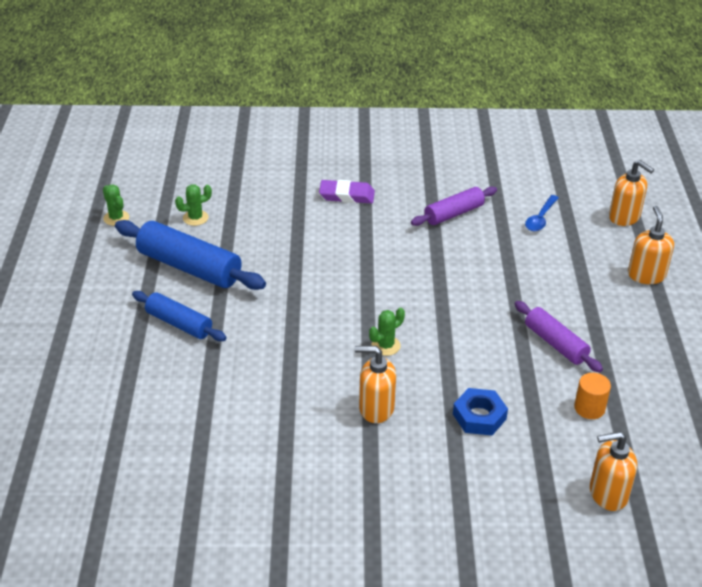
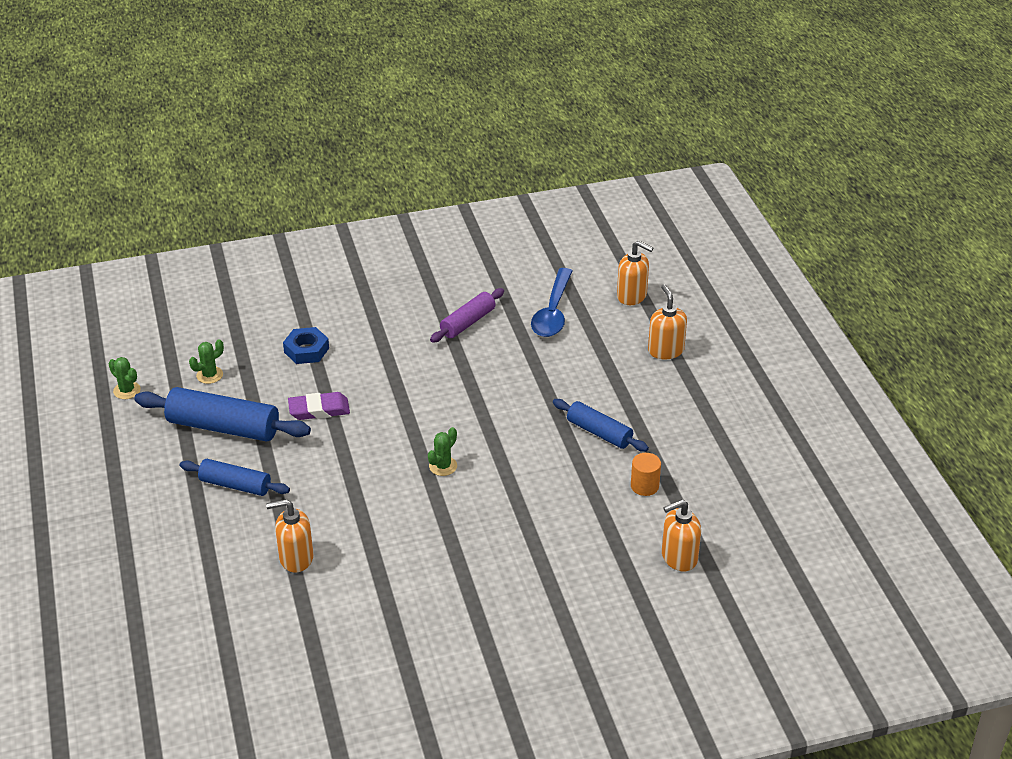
camera: 15 degrees left, 0 degrees up
purple eraser [319,180,375,203] -> purple eraser moved to [288,392,350,420]
orange soap dispenser [355,346,396,423] -> orange soap dispenser moved to [266,499,313,572]
blue nut [453,388,508,435] -> blue nut moved to [283,327,329,364]
purple rolling pin [515,301,603,372] -> blue rolling pin [553,399,649,452]
blue spoon [525,195,559,231] -> blue spoon [531,268,572,337], size x1.69

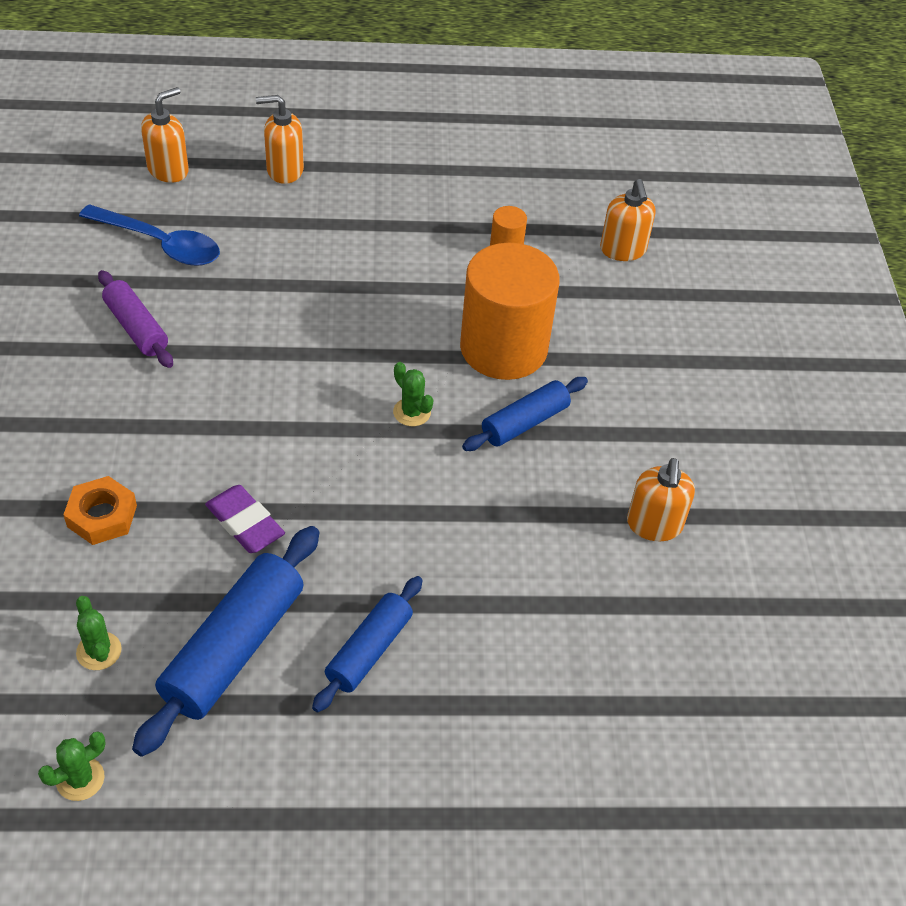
camera: 80 degrees left, 10 degrees up
orange soap dispenser [266,499,313,572] -> orange soap dispenser moved to [627,458,695,541]
blue nut [283,327,329,364] -> orange nut [63,476,137,545]
purple eraser [288,392,350,420] -> purple eraser turned 45 degrees counterclockwise [205,485,285,553]
blue rolling pin [553,399,649,452] -> blue rolling pin moved to [462,377,588,451]
none -> orange cylinder [460,243,559,380]

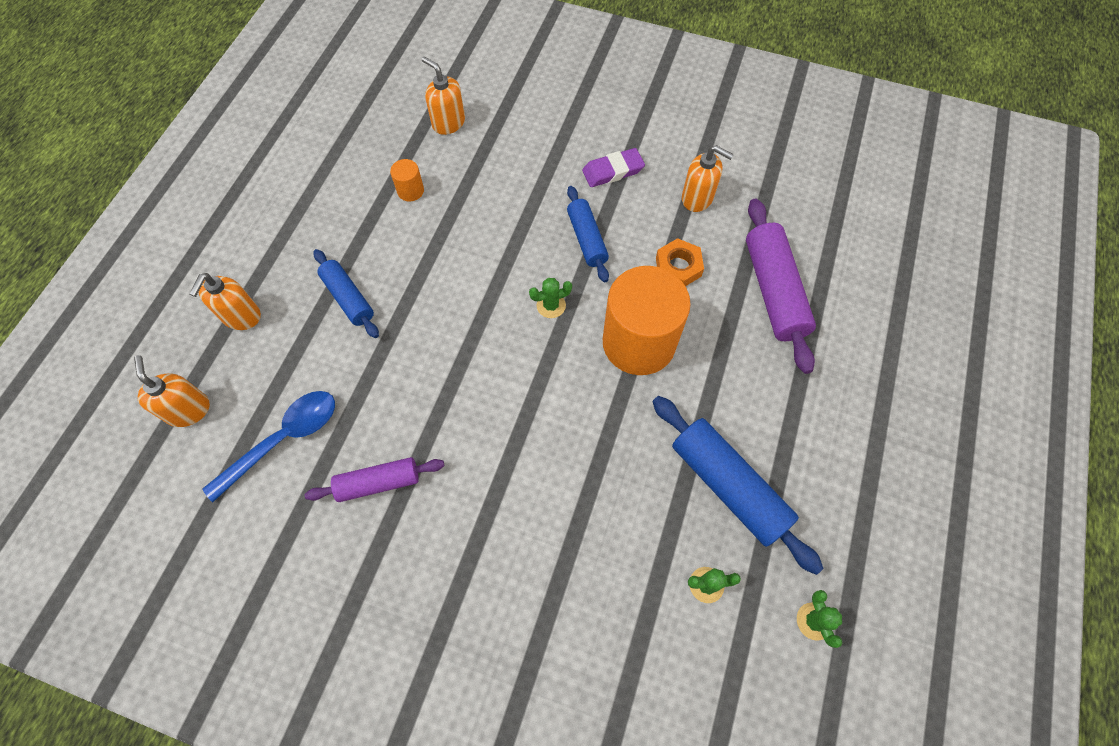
camera: 65 degrees left, 15 degrees up
orange nut [63,476,137,545] -> orange nut moved to [656,238,704,286]
purple eraser [205,485,285,553] -> purple eraser moved to [582,148,645,187]
blue rolling pin [312,576,423,712] -> blue rolling pin moved to [314,249,379,338]
orange cylinder [460,243,559,380] -> orange cylinder moved to [603,266,691,375]
orange soap dispenser [600,179,656,261] -> orange soap dispenser turned 150 degrees counterclockwise [422,57,465,135]
none -> purple rolling pin [746,198,816,374]

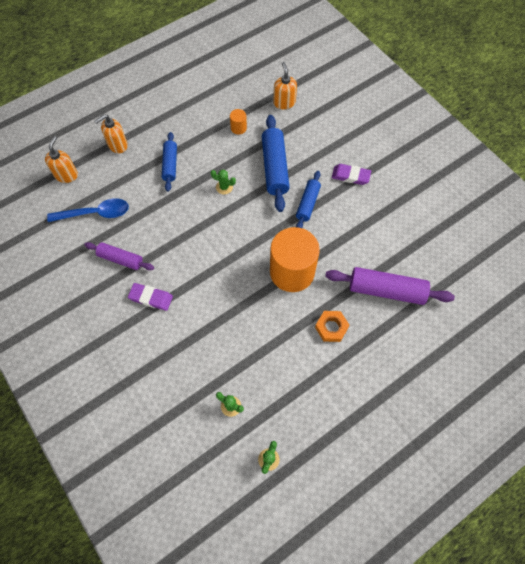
camera: 35 degrees right, 0 degrees up
green cactus [529,278,572,318] -> green cactus moved to [211,170,236,194]
blue rolling pin [653,396,824,575] -> blue rolling pin moved to [262,115,290,212]
orange nut [656,238,704,286] -> orange nut moved to [315,311,350,342]
orange soap dispenser [682,145,734,212] -> none
purple rolling pin [746,198,816,374] -> purple rolling pin turned 75 degrees clockwise [325,267,455,305]
none -> purple eraser [128,283,173,311]

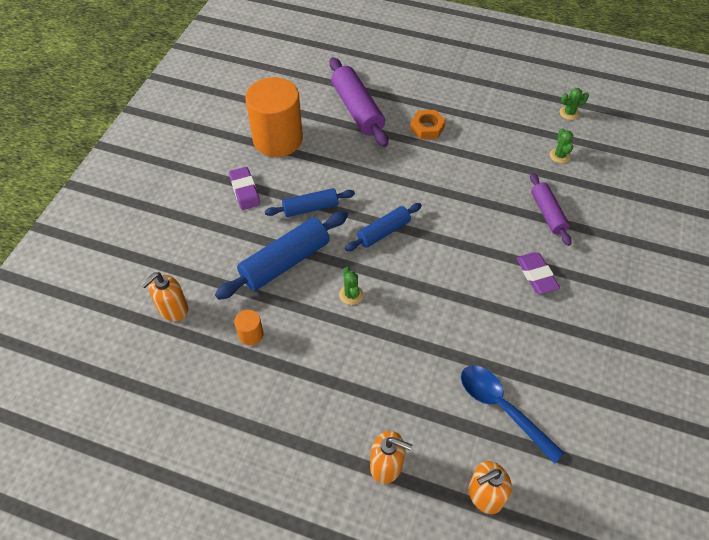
camera: 125 degrees left, 10 degrees down
purple rolling pin [84,242,154,270] -> purple rolling pin moved to [530,173,572,246]
blue rolling pin [162,132,177,192] -> blue rolling pin moved to [345,203,422,251]
orange cylinder [270,227,320,292] -> orange cylinder moved to [245,77,303,157]

